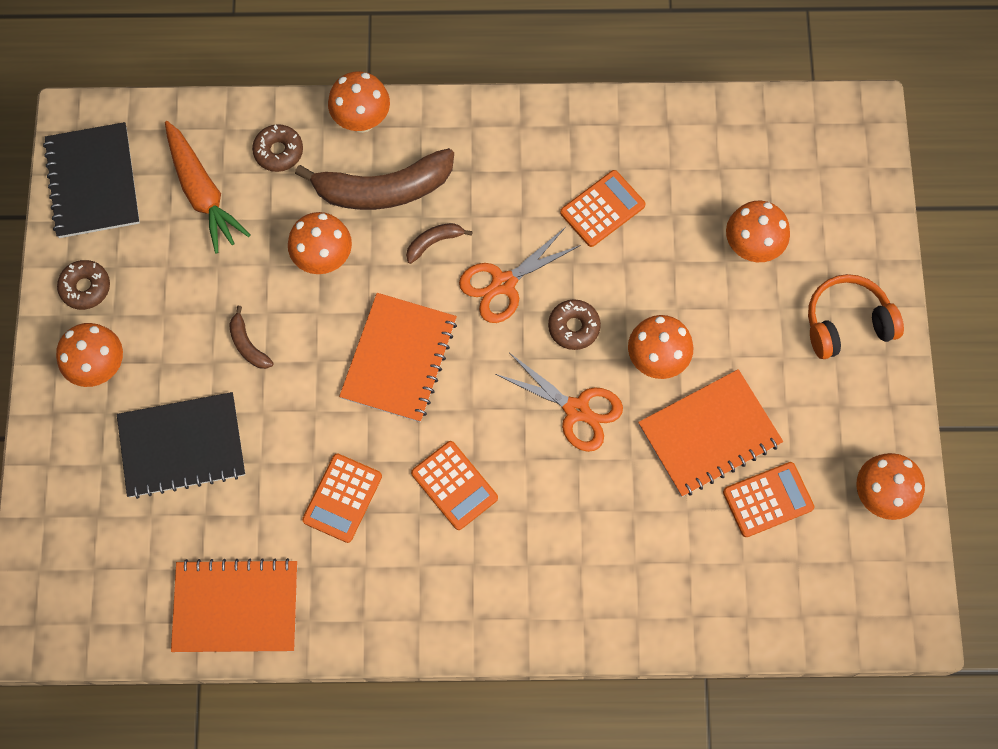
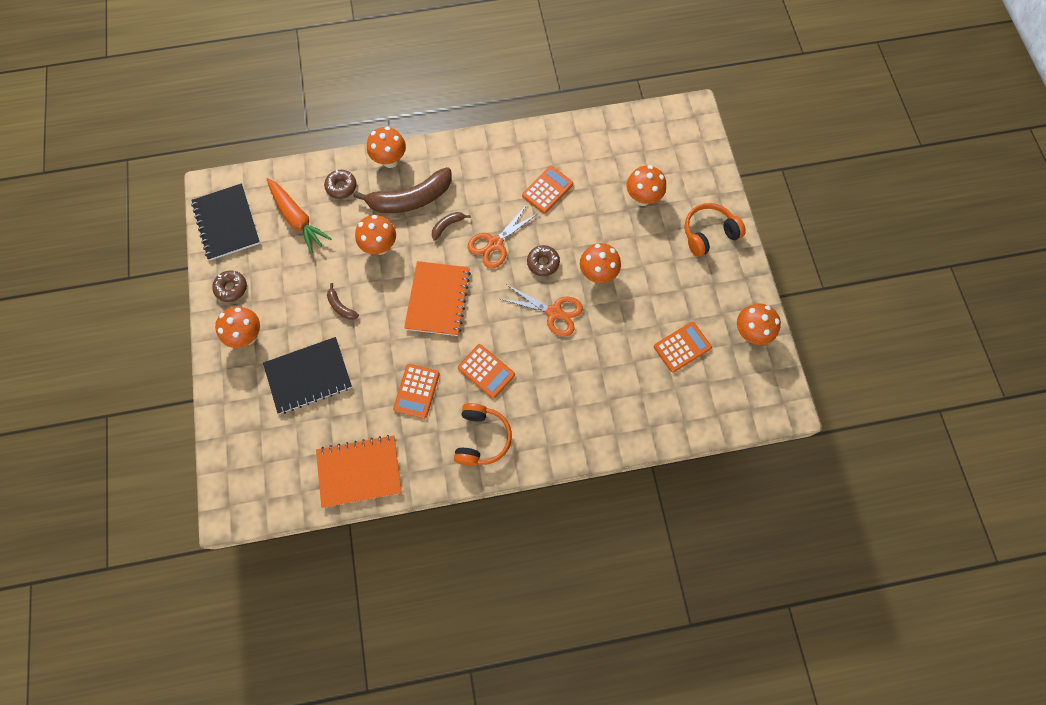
camera: 10 degrees left, 0 degrees up
orange notebook [638,369,783,497] -> none
none -> orange headphones [454,403,512,466]

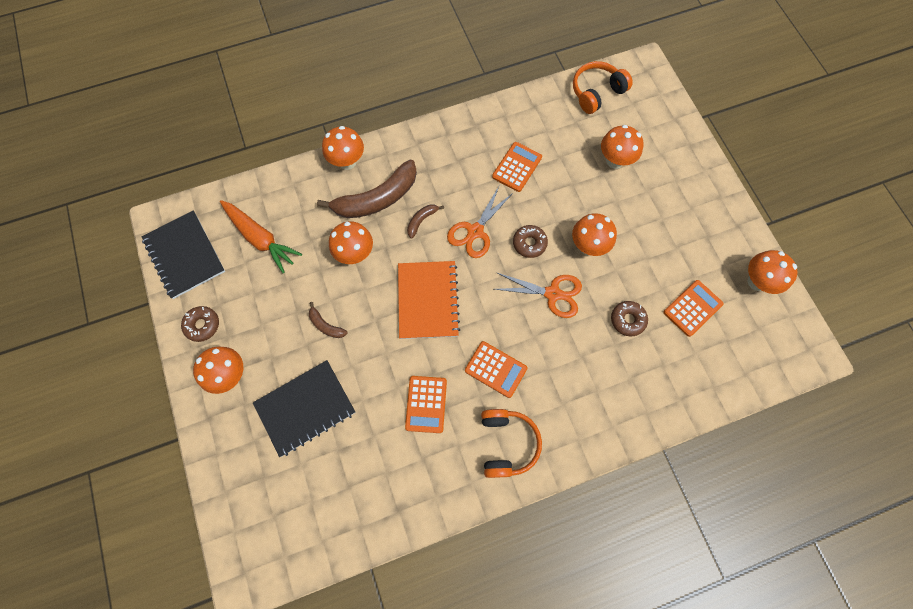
camera: 10 degrees left, 0 degrees up
orange notebook [316,435,402,508] -> none
brown donut [324,170,356,199] -> brown donut moved to [611,301,648,336]
orange headphones [684,203,746,257] -> orange headphones moved to [573,61,633,114]

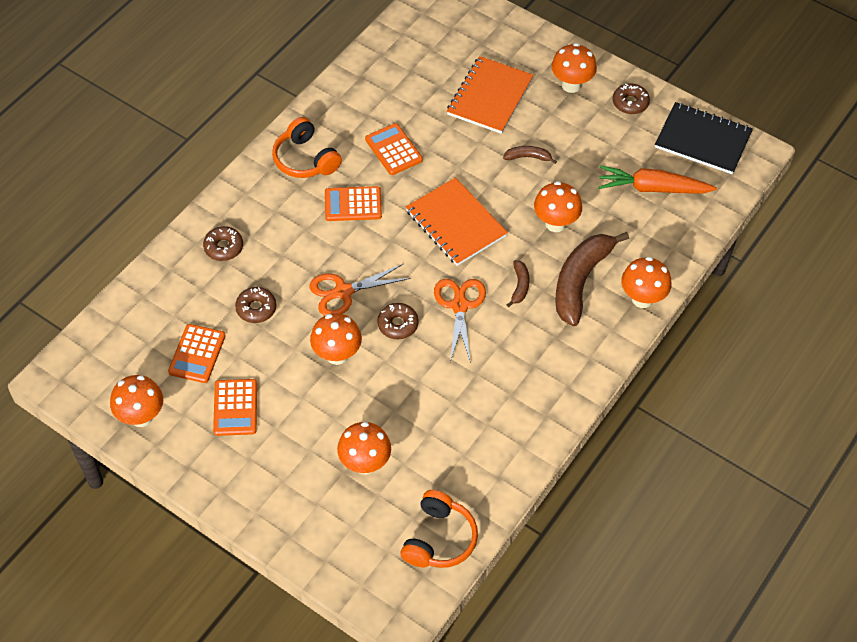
camera: 145 degrees right, 15 degrees down
black notebook [253,360,356,457] -> orange notebook [447,56,534,134]
orange calculator [492,142,542,192] -> orange calculator moved to [213,379,257,436]
none -> brown donut [203,226,243,261]

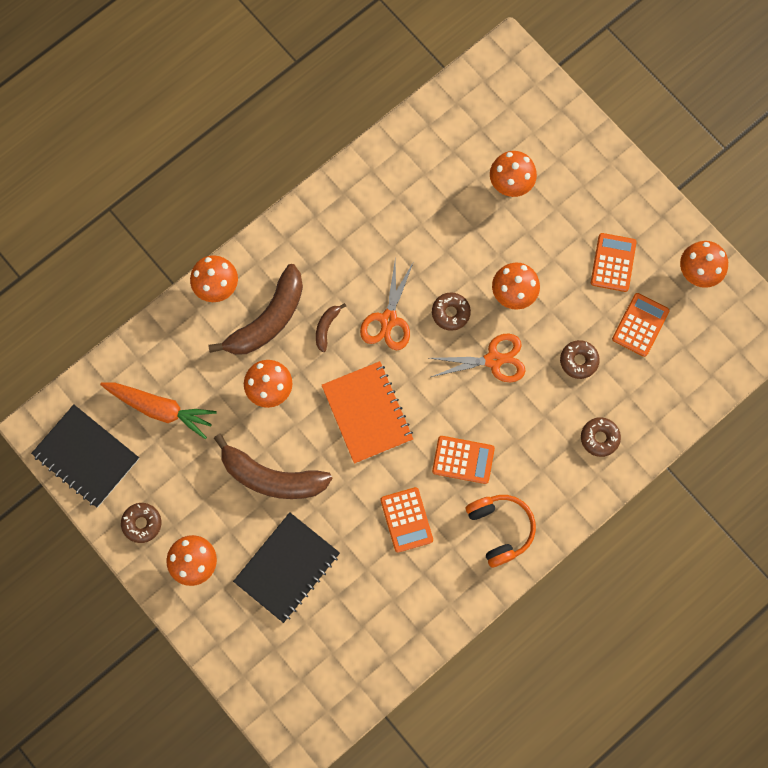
camera: 165 degrees left, 20 degrees up
orange headphones [400,490,478,568] -> none
orange notebook [447,56,534,134] -> black notebook [233,512,340,623]
brown banana [503,146,557,164] -> brown banana [214,434,333,499], size x2.23

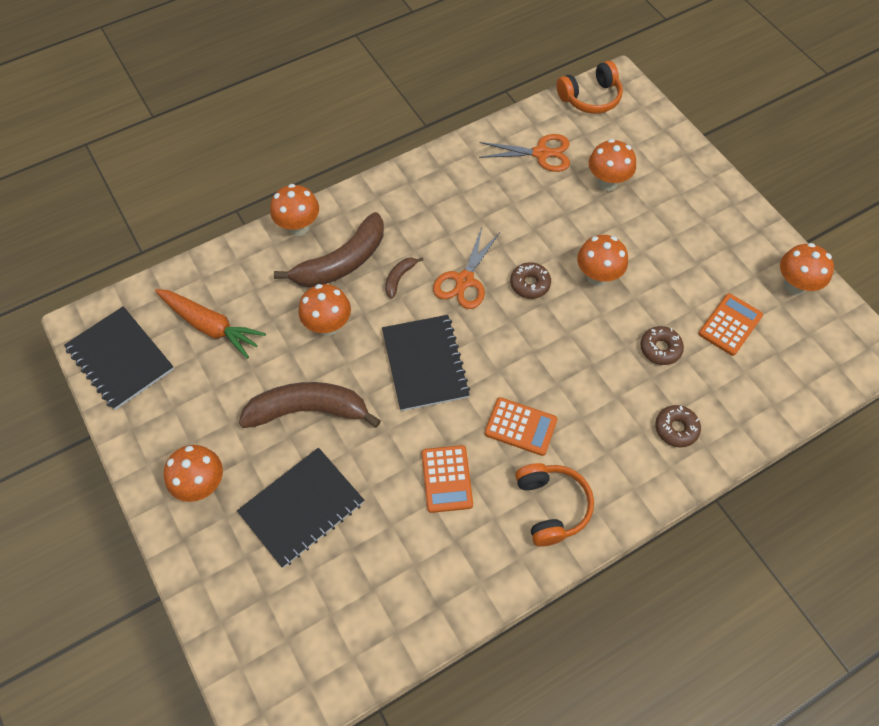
camera: 10 degrees right, 15 degrees down
brown donut [121,503,161,543] -> none
brown banana [214,434,333,499] -> brown banana turned 150 degrees clockwise [239,382,381,428]
orange notebook [321,361,413,464] -> black notebook [382,315,470,411]
orange scissors [430,334,525,382] -> orange scissors moved to [479,134,570,172]
orange calculator [591,233,637,292] -> none
none -> orange headphones [556,61,623,114]

